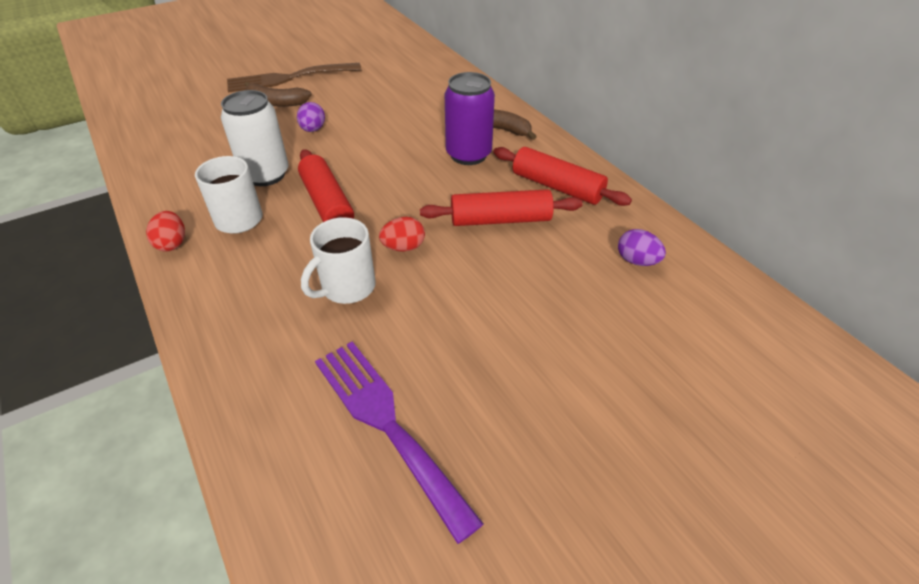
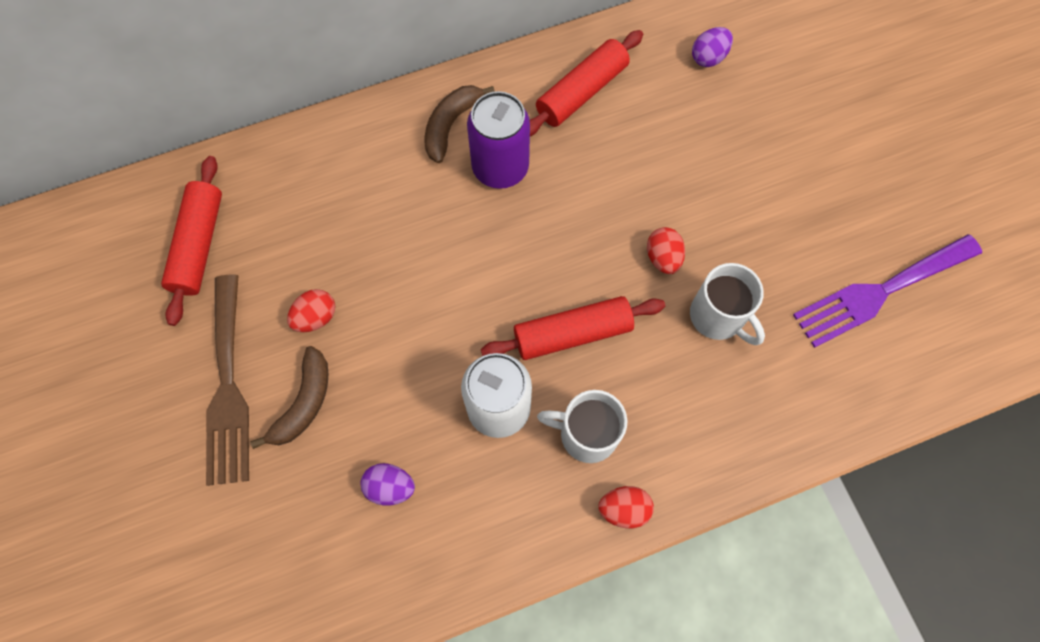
camera: 80 degrees left, 25 degrees up
purple egg [297,102,325,132] -> purple egg moved to [360,463,415,506]
red rolling pin [420,189,583,226] -> red rolling pin moved to [161,156,222,326]
none -> red egg [287,289,335,332]

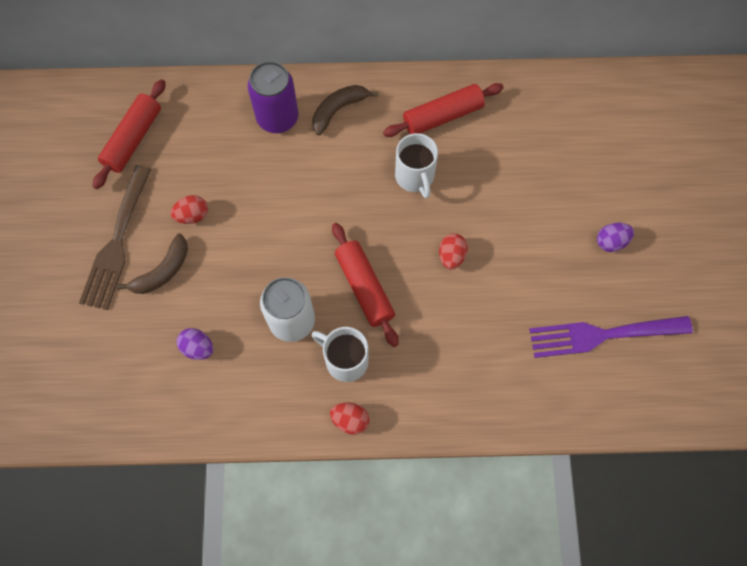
camera: 20 degrees right, 0 degrees up
purple can [467,91,530,189] -> purple can moved to [247,61,299,133]
red rolling pin [481,296,665,360] -> red rolling pin turned 60 degrees clockwise [332,223,399,347]
white mug [690,263,765,345] -> white mug moved to [395,133,438,199]
purple egg [692,27,733,67] -> purple egg moved to [597,223,634,252]

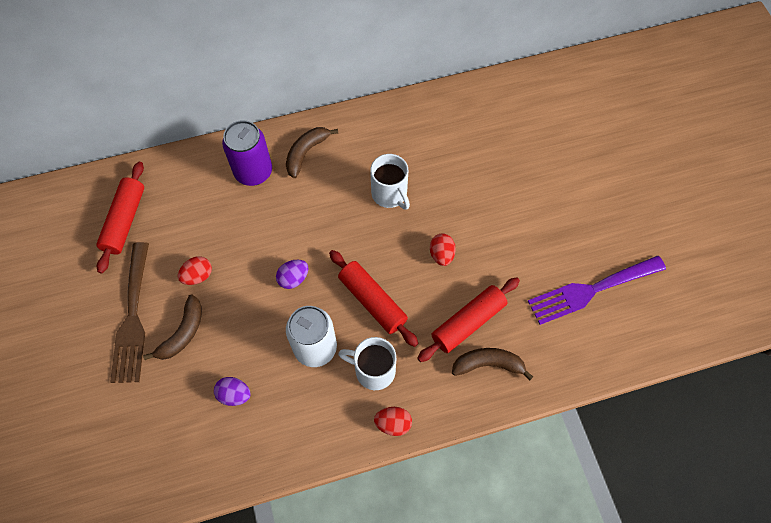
camera: 15 degrees left, 5 degrees down
red rolling pin [383,83,504,137] -> red rolling pin moved to [417,277,520,362]
purple egg [597,223,634,252] -> purple egg moved to [276,260,308,289]
none -> brown banana [452,348,533,381]

